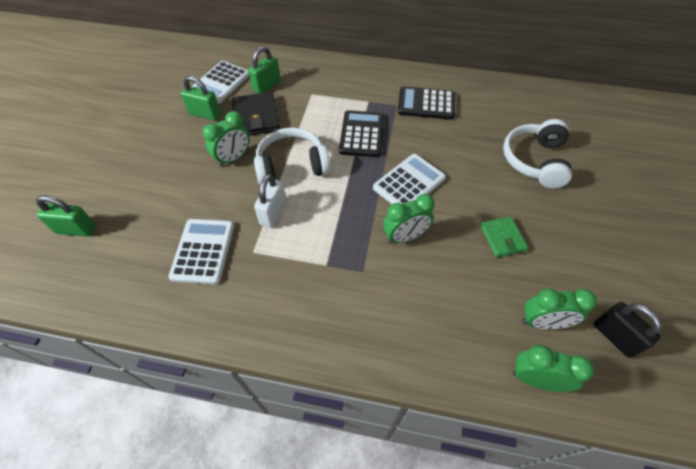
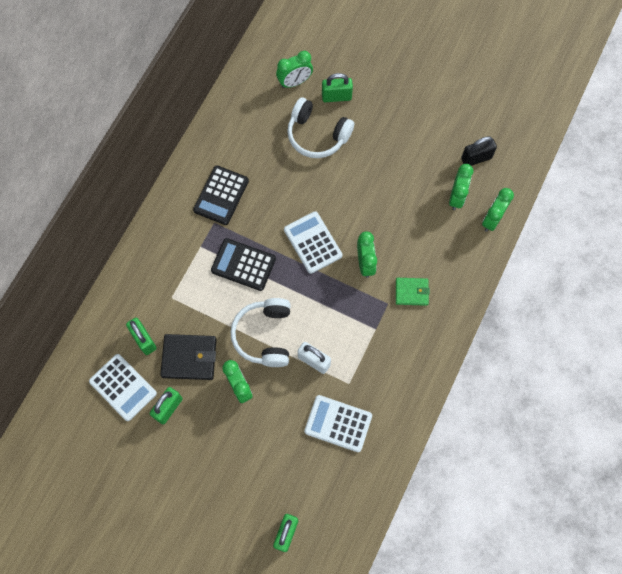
camera: 75 degrees left, 15 degrees up
green wallet [480,217,528,258] -> green wallet moved to [396,278,430,306]
none -> green clock [276,51,313,88]
none -> green padlock [322,73,353,102]

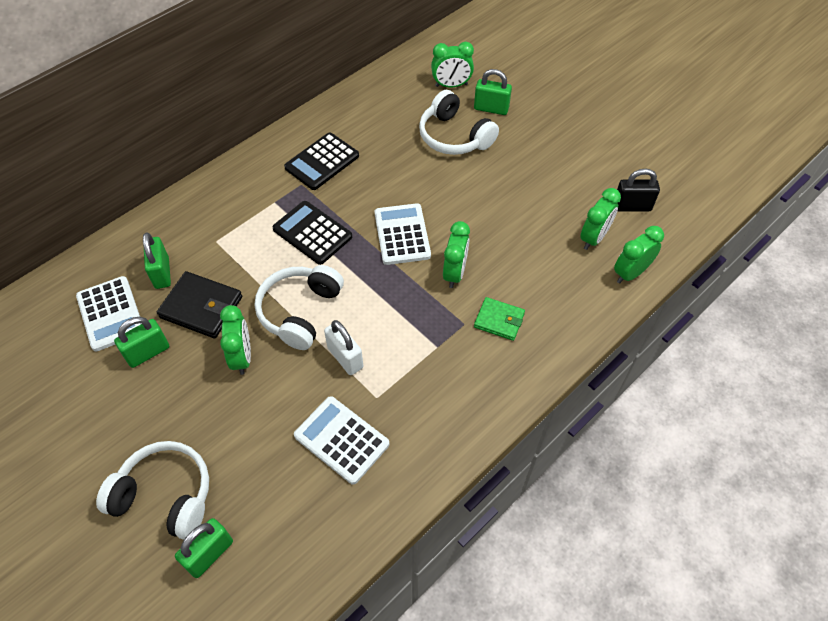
camera: 20 degrees right, 15 degrees down
none -> white headphones [96,441,209,540]

